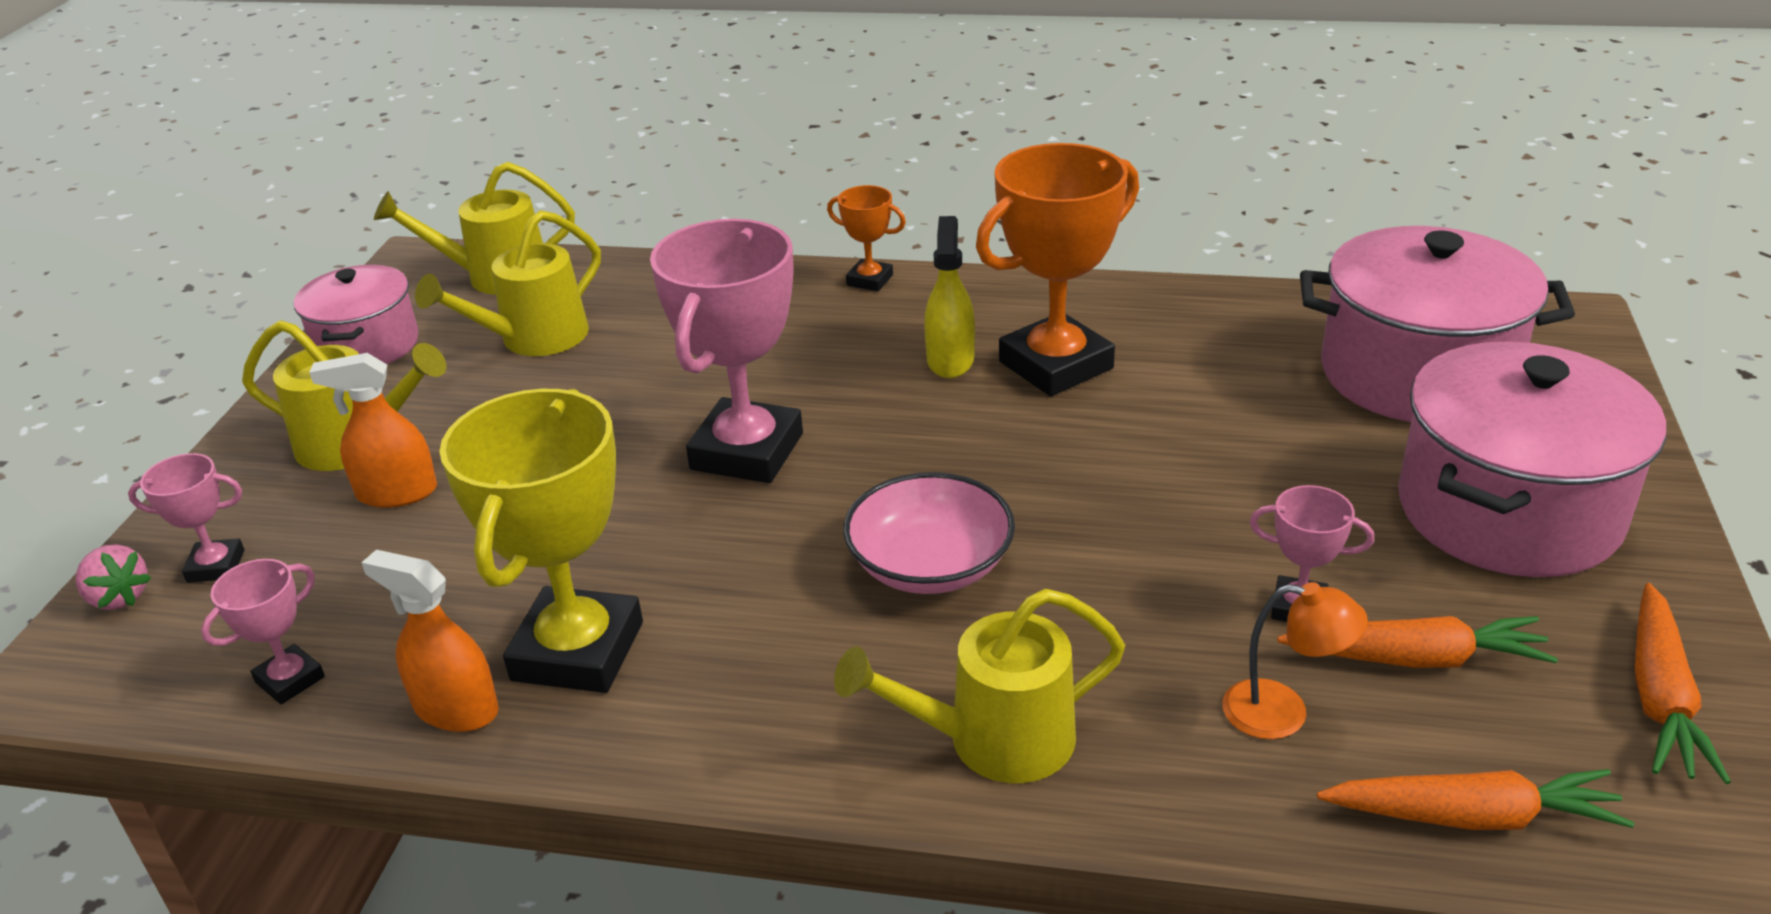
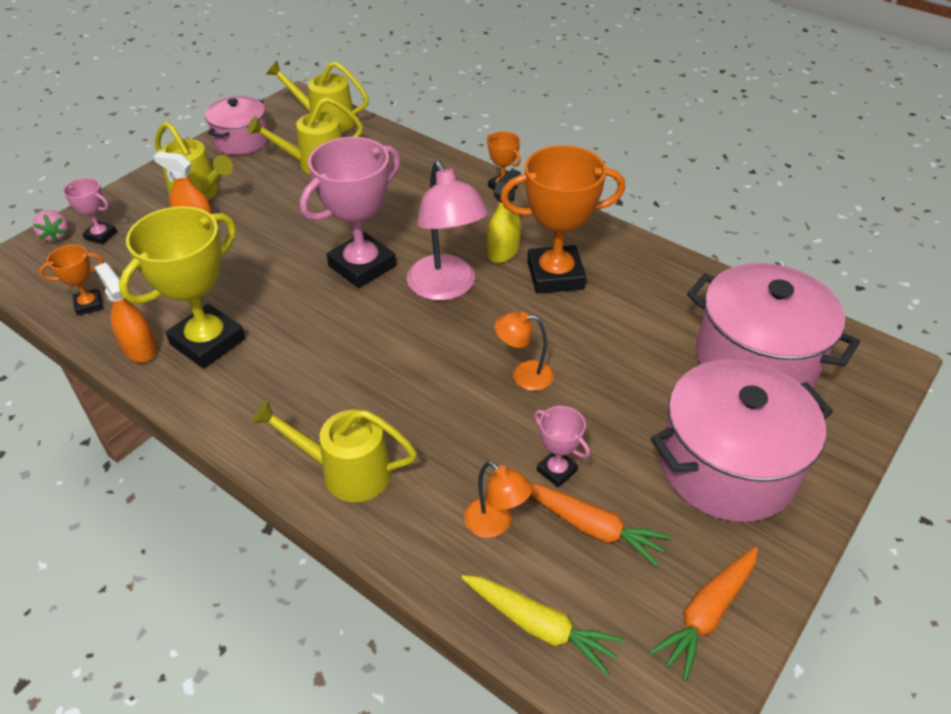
camera: 25 degrees right, 10 degrees up
pink trophy [201,559,325,704] -> orange trophy [39,244,103,316]
pink bowl [843,472,1015,594] -> none
orange carrot [1317,769,1634,830] -> yellow carrot [461,575,625,676]
none -> pink lamp [407,161,489,301]
none -> orange lamp [495,312,554,391]

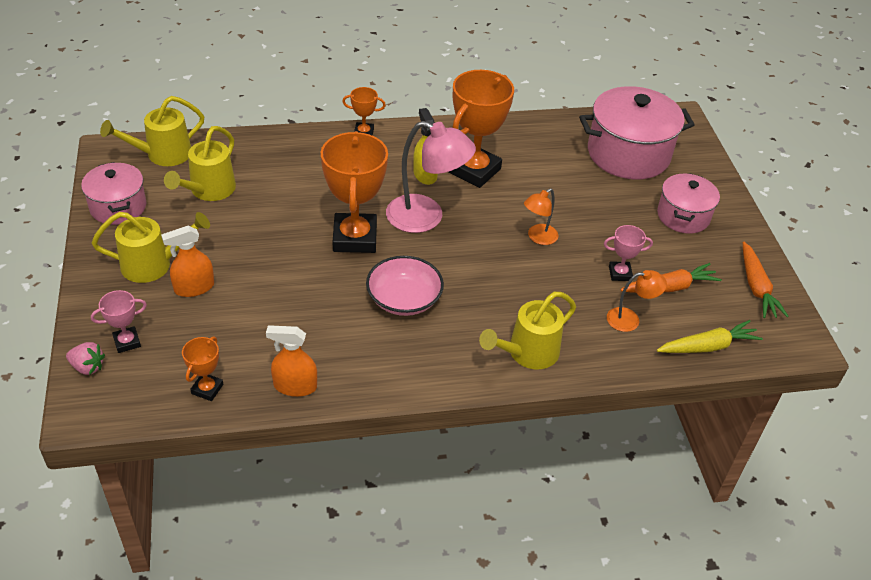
camera: 50 degrees left, 0 degrees up
yellow trophy [119,206,245,369] -> none
pink trophy [300,137,400,288] -> orange trophy [321,131,388,253]
pink pot [651,359,833,522] -> pink pot [657,173,720,234], size x0.60
none -> pink bowl [366,256,444,316]

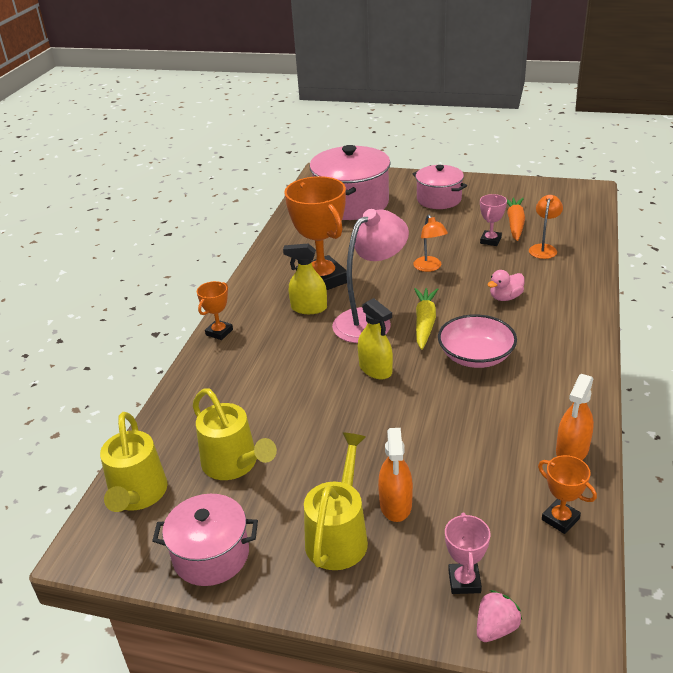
camera: 60 degrees left, 10 degrees down
orange trophy [321,131,388,253] -> yellow spray bottle [358,298,393,379]
yellow watering can [479,292,576,369] -> none
yellow carrot [657,320,763,353] -> yellow carrot moved to [414,288,438,350]
orange carrot [743,242,789,318] -> none
none -> pink duck [487,270,525,301]

